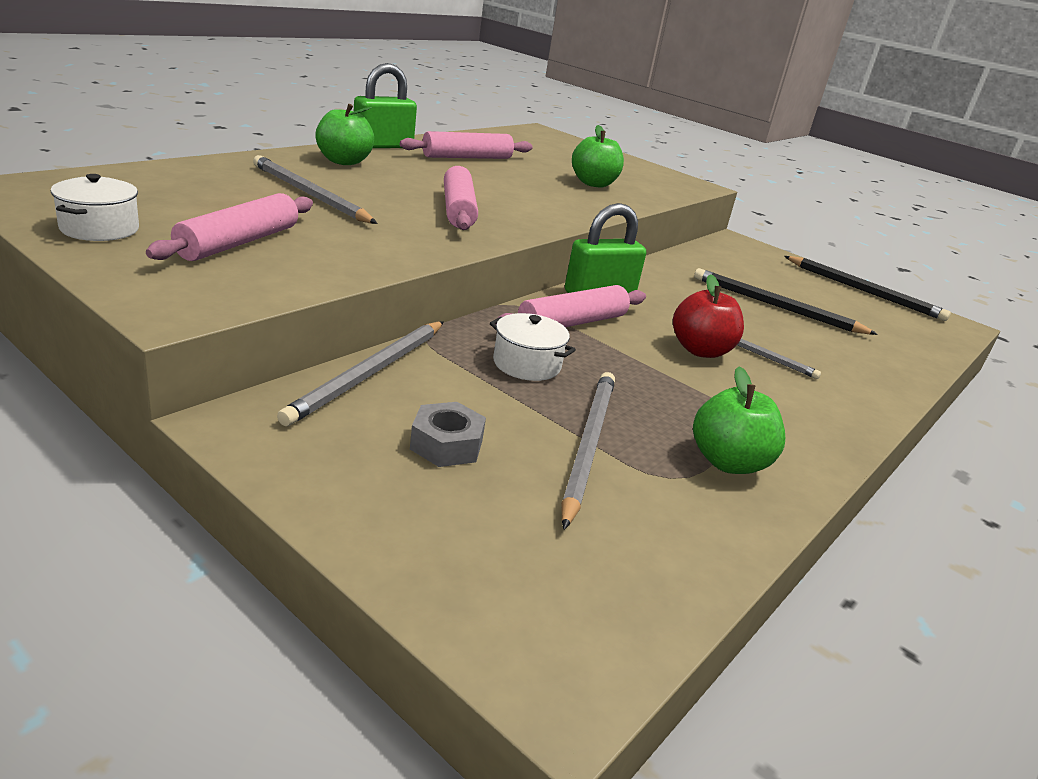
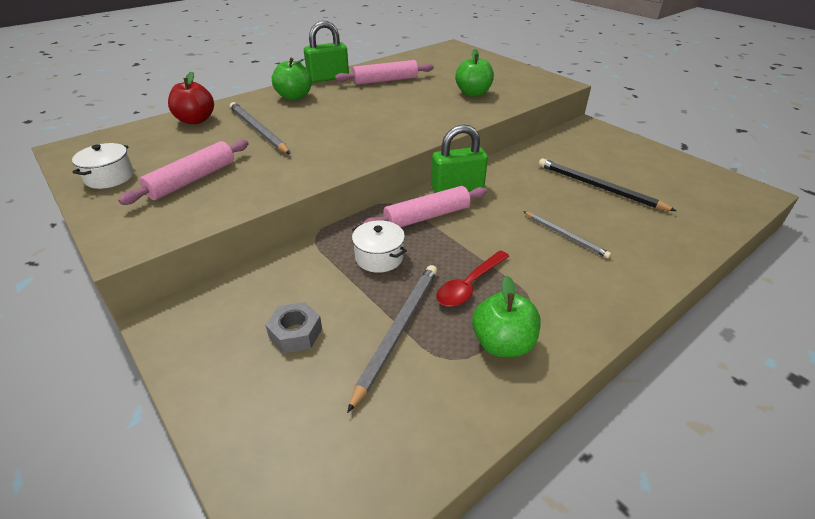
camera: 15 degrees right, 10 degrees up
grey pencil [277,322,443,426] -> none
pink rolling pin [444,166,478,230] -> none
red apple [673,274,744,358] -> red apple moved to [168,72,214,124]
black pencil [784,256,951,321] -> none
none -> red spoon [436,251,509,307]

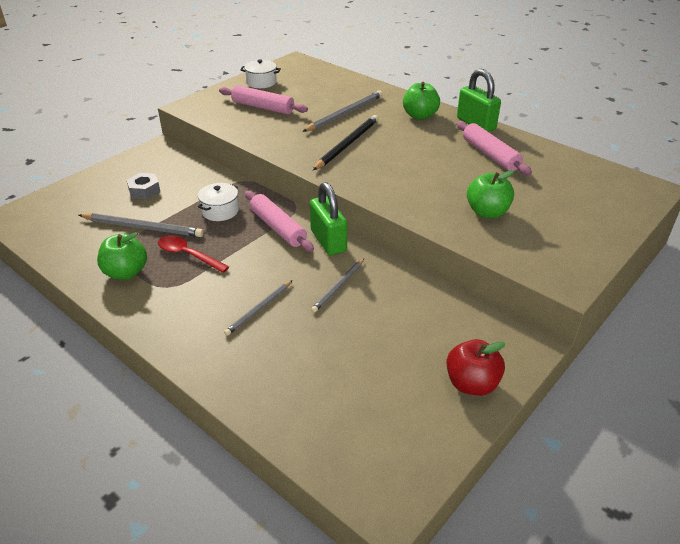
camera: 80 degrees right, 0 degrees up
red apple [168,72,214,124] -> red apple moved to [446,339,506,396]
black pencil [539,158,676,211] -> black pencil moved to [313,115,379,170]
none -> grey pencil [311,259,364,313]

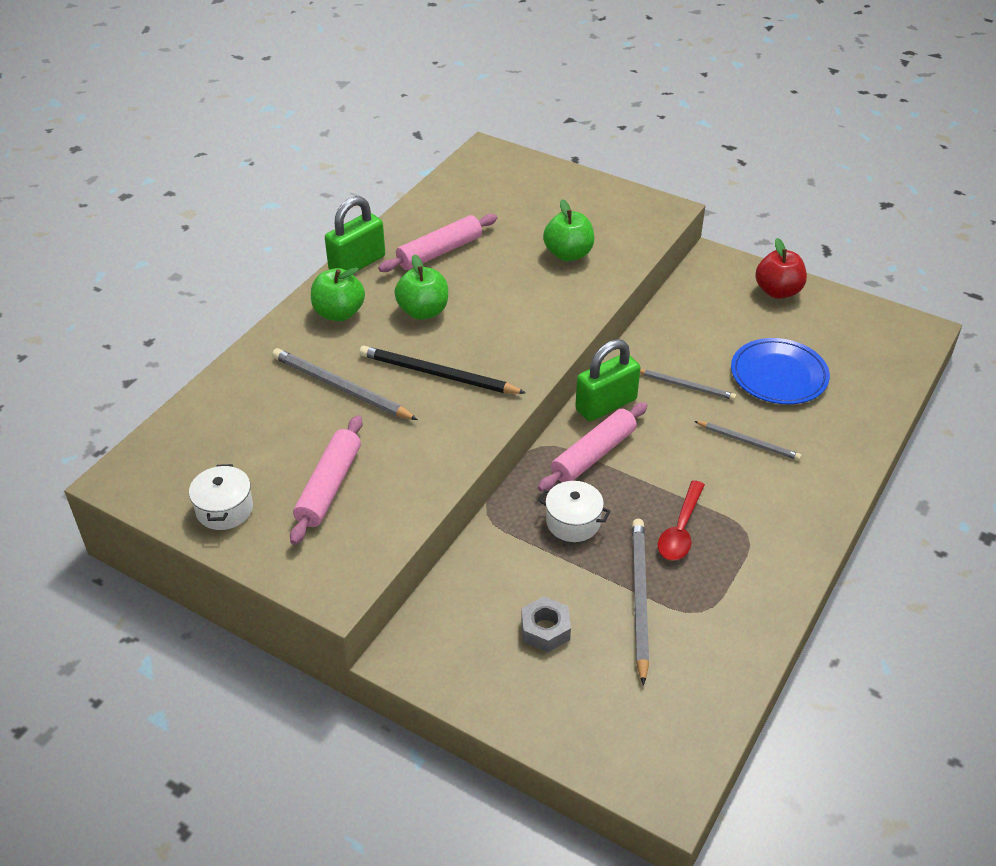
camera: 100 degrees left, 5 degrees up
green apple [97,232,147,280] -> green apple moved to [394,254,448,320]
none -> blue plate [731,338,830,404]

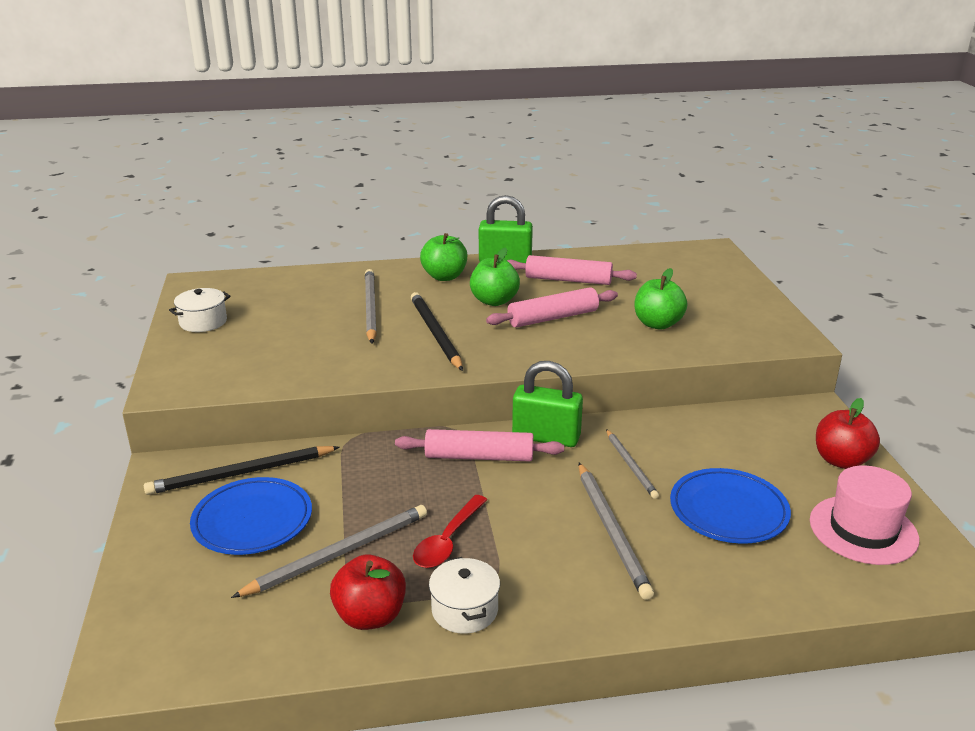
camera: 50 degrees right, 15 degrees down
pink rolling pin [290,415,363,545] -> pink rolling pin moved to [486,287,618,328]
grey nut [521,596,571,652] -> blue plate [190,477,312,555]
white pot [539,481,610,542] -> white pot moved to [429,557,500,634]
red spoon [658,480,705,561] -> red spoon turned 45 degrees counterclockwise [413,495,487,568]
grey pencil [694,421,801,460] -> grey pencil [579,463,654,600], size x1.60
none -> black pencil [144,446,340,495]
none -> red apple [330,555,406,630]
none -> pink hat [810,466,919,565]

